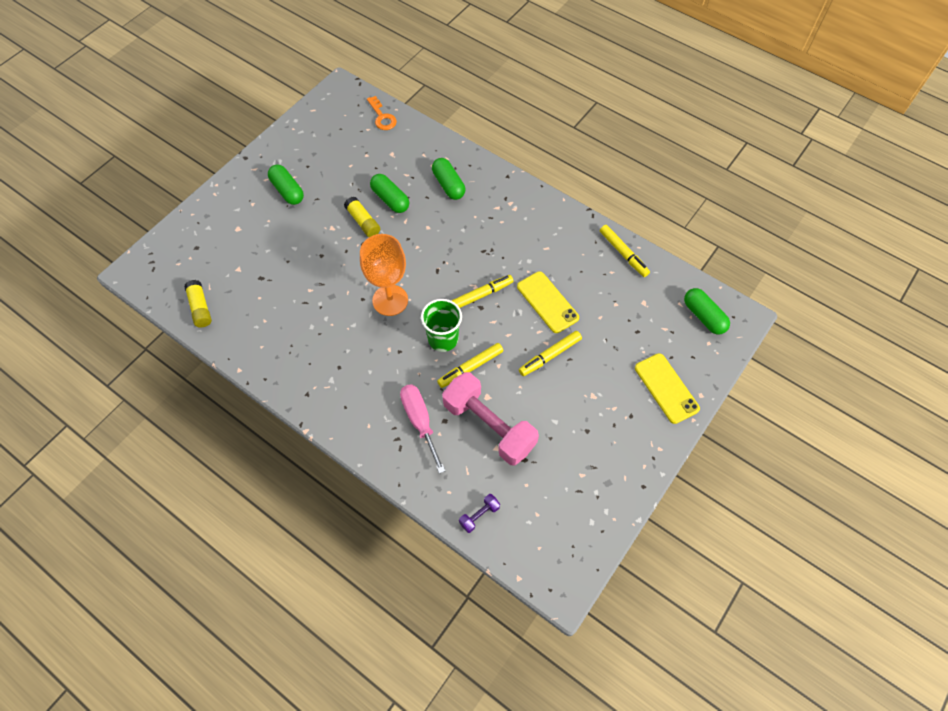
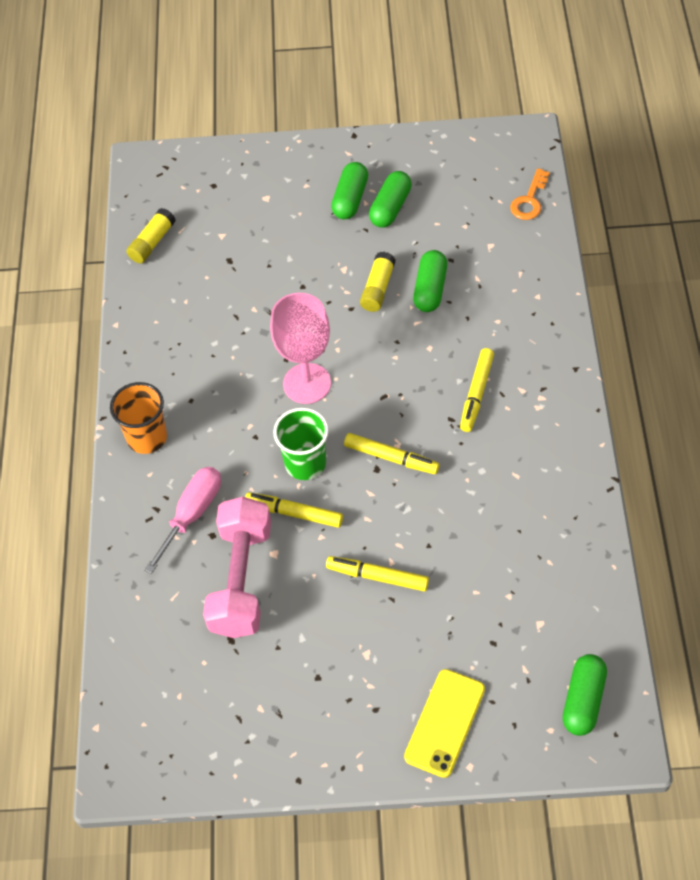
camera: 55 degrees right, 5 degrees down
orange goblet [360,234,408,316] -> pink goblet [270,293,331,404]
green capsule [432,158,465,200] -> green capsule moved to [369,171,412,228]
purple dumbbell [459,494,500,533] -> none
yellow phone [517,271,579,333] -> none
yellow marker [600,225,650,277] -> yellow marker moved to [460,348,494,432]
none -> orange cup [110,382,167,454]

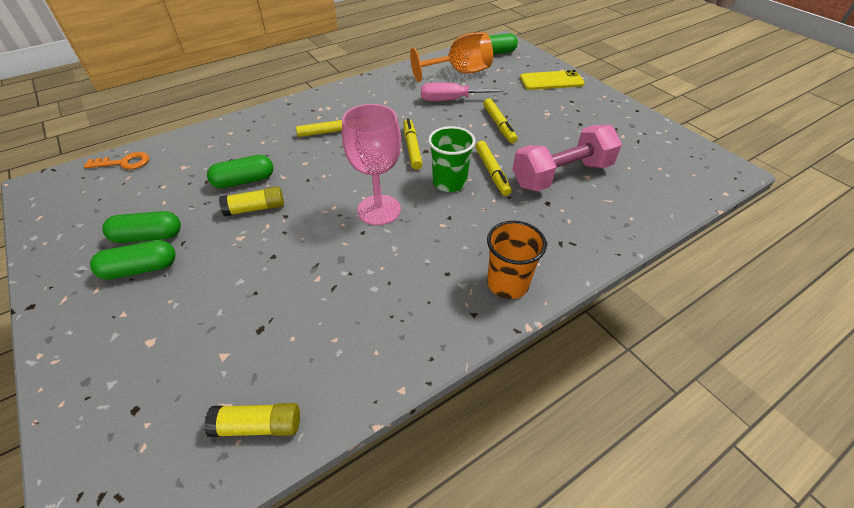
camera: 125 degrees left, 10 degrees down
pink screwdriver [144,467,221,574] -> pink screwdriver moved to [421,82,505,101]
none -> orange goblet [410,32,493,82]

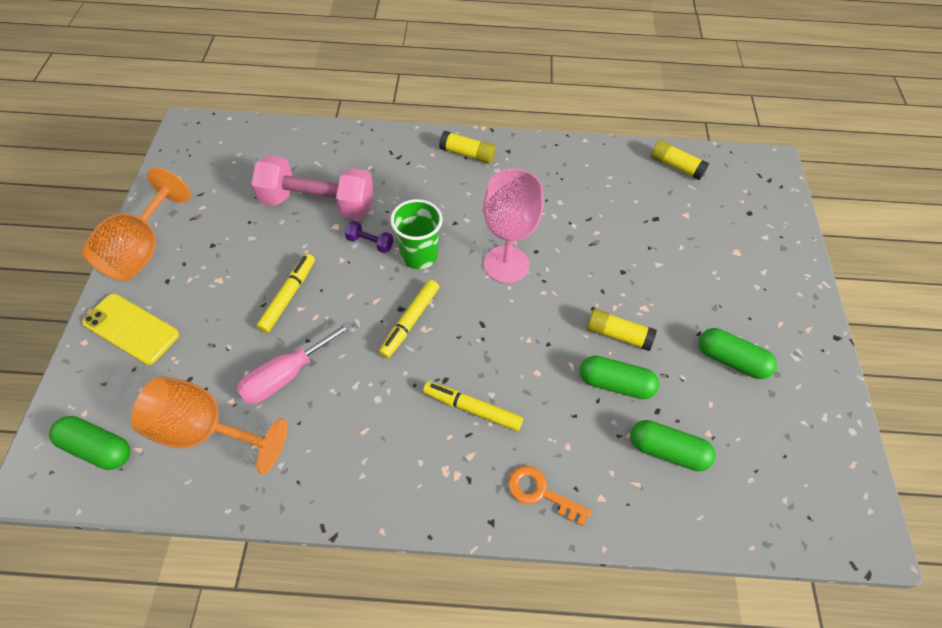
camera: 145 degrees left, 10 degrees up
orange key [84,152,149,169] -> orange key moved to [508,466,591,526]
green capsule [90,240,176,280] -> green capsule moved to [630,420,715,471]
pink screwdriver [421,82,505,101] -> pink screwdriver turned 105 degrees clockwise [236,321,353,404]
yellow marker [476,141,512,196] -> purple dumbbell [345,221,393,253]
orange cup [487,221,547,299] -> yellow glue stick [439,131,496,164]
none -> orange goblet [82,168,191,281]

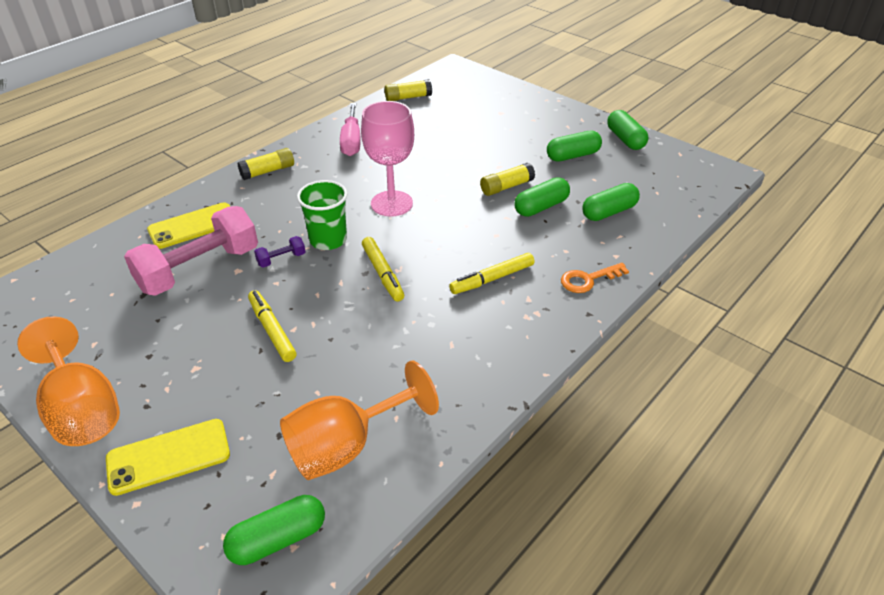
camera: 50 degrees left, 15 degrees down
pink screwdriver [236,321,353,404] -> pink screwdriver moved to [340,103,361,156]
none -> yellow phone [147,202,230,249]
none -> green capsule [607,110,649,150]

